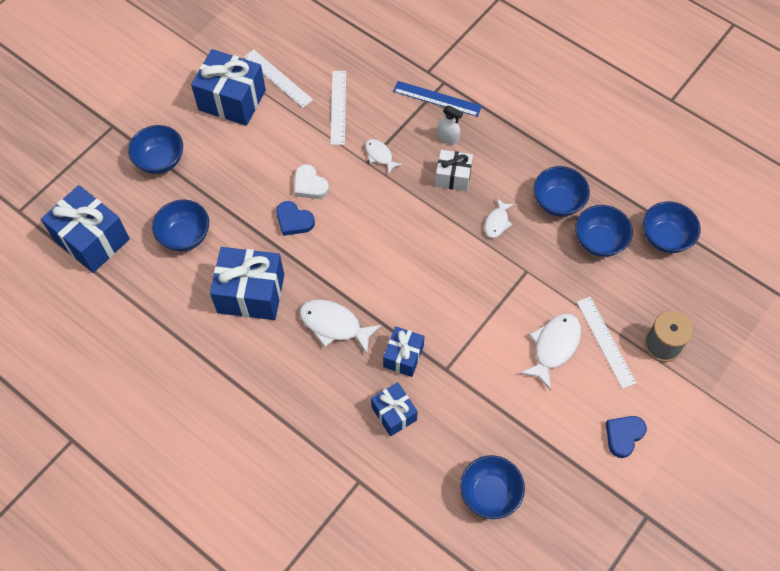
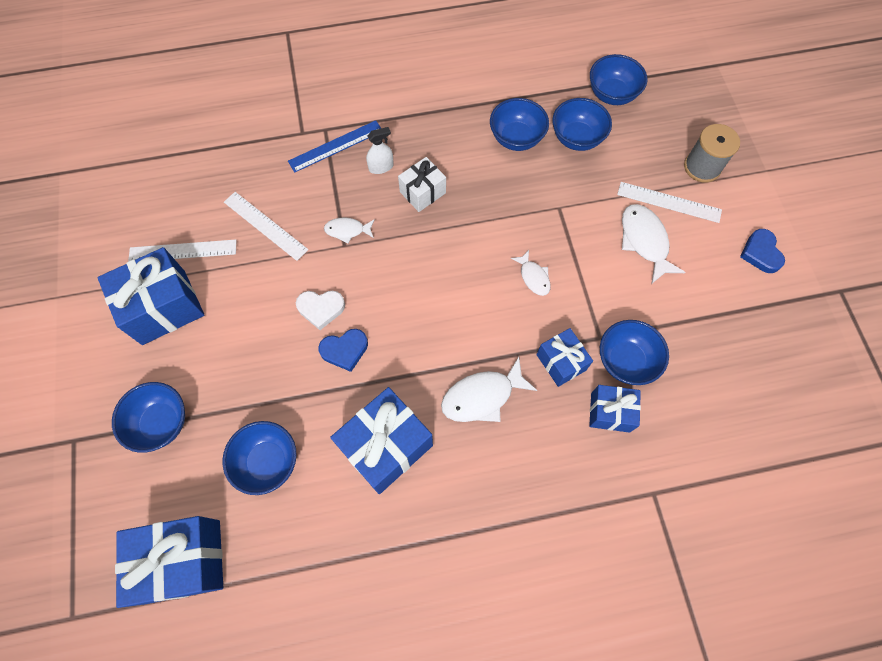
camera: 50 degrees left, 5 degrees up
blue bowl [460,455,525,519] -> blue bowl moved to [600,320,669,385]
white fish [484,198,514,238] -> white fish moved to [511,250,551,296]

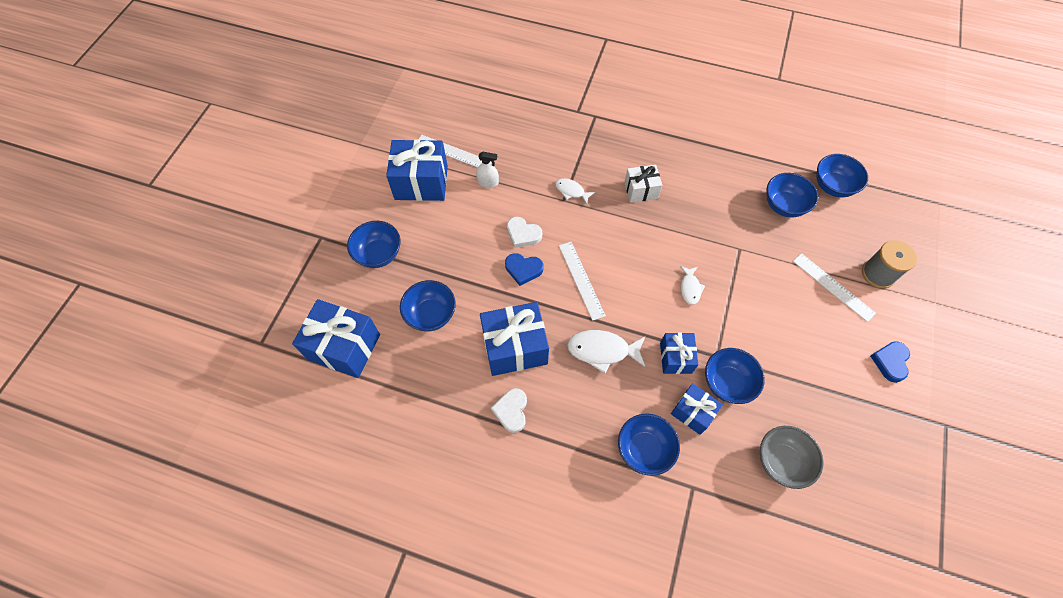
camera: 30 degrees right, 5 degrees down
white ruler [224,192,308,261] -> white ruler moved to [559,242,606,321]
blue ruler [288,120,381,173] -> none
white spray bottle [366,127,394,174] -> white spray bottle moved to [476,152,499,188]
blue bowl [490,98,549,151] -> blue bowl moved to [618,413,680,476]
white fish [622,204,686,284] -> none
none -> white heart [491,388,527,433]
none -> grey bowl [760,426,823,489]

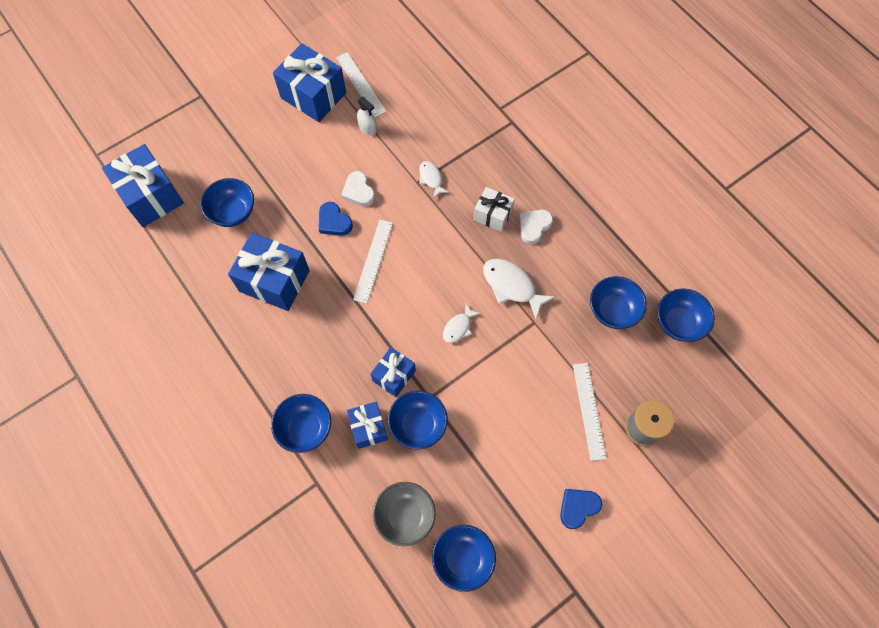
camera: 35 degrees right, 5 degrees up
blue bowl [347,221,401,268] -> blue bowl moved to [432,525,496,592]
white heart [491,388,527,433] -> white heart moved to [519,210,553,244]
white fish [567,330,646,373] -> white fish moved to [483,259,555,319]

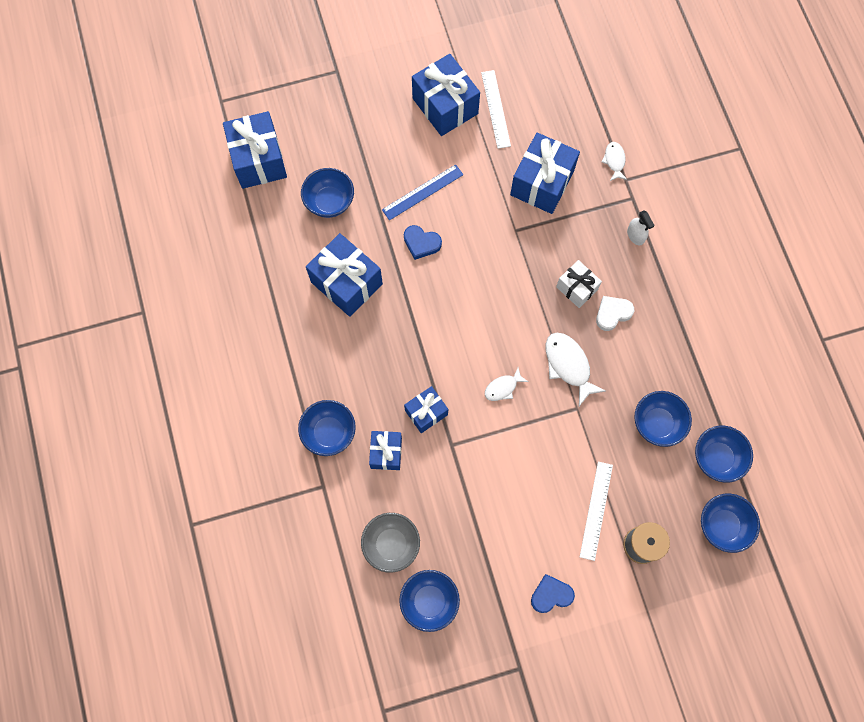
camera: 20 degrees right, 5 degrees up
blue heart [319,202,353,236] -> blue heart turned 45 degrees counterclockwise [404,225,442,260]
white heart [341,171,375,207] -> none
white ruler [353,220,393,304] -> none
white spray bottle [357,97,377,135] -> white spray bottle moved to [627,210,655,245]
blue bowl [388,391,448,450] -> blue bowl moved to [701,493,760,553]
white fish [419,161,449,199] -> white fish moved to [602,142,628,181]
none -> blue ruler [382,164,463,221]
none -> blue gift [510,133,580,214]

